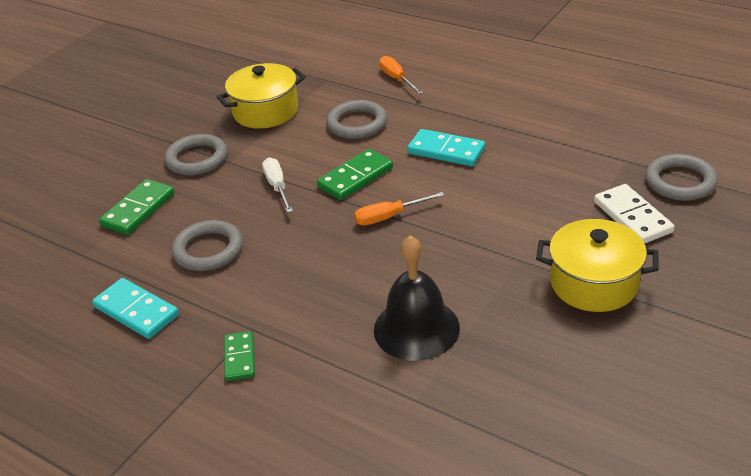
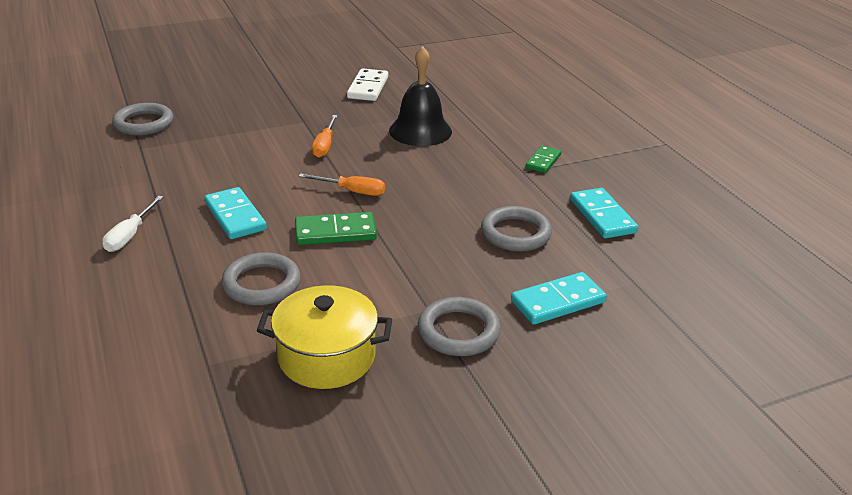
camera: 150 degrees left, 5 degrees down
green domino [99,179,175,235] -> turquoise domino [511,272,607,325]
white screwdriver [262,157,293,213] -> white screwdriver moved to [102,196,164,252]
orange screwdriver [379,56,423,94] -> orange screwdriver moved to [312,115,338,158]
yellow pot [536,219,658,312] -> none
white domino [594,184,675,244] -> white domino moved to [347,68,388,101]

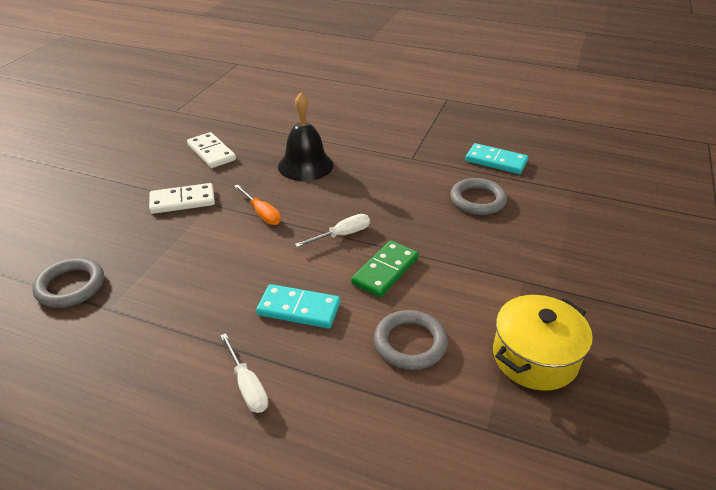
camera: 45 degrees left, 5 degrees up
orange screwdriver [299,174,385,196] -> white screwdriver [295,214,370,247]
grey ring [418,297,501,356] -> none
turquoise domino [511,272,607,325] -> none
green domino [526,145,561,173] -> none
none -> white domino [149,183,215,214]

